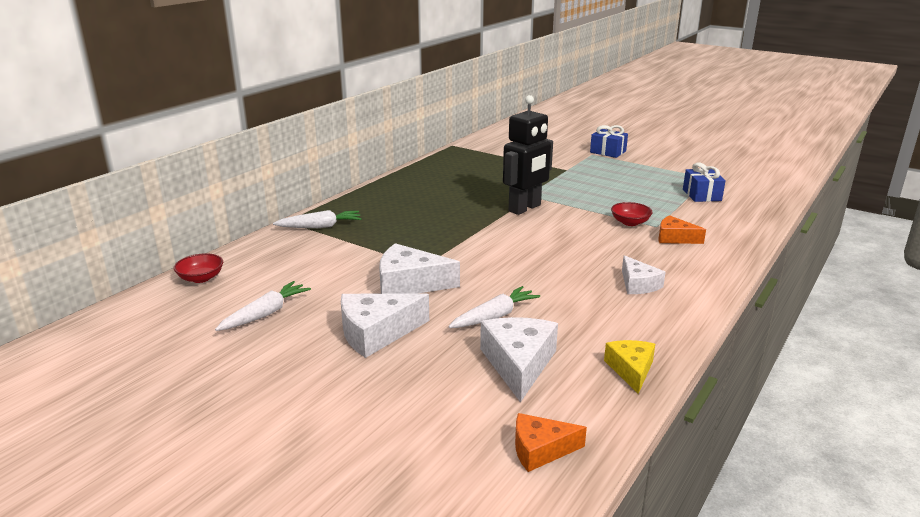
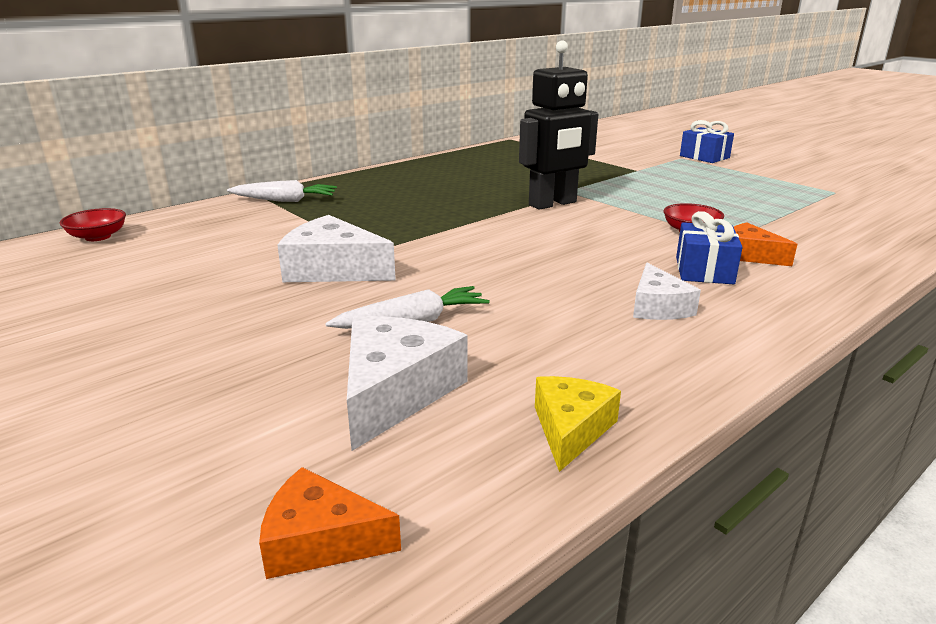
camera: 15 degrees right, 0 degrees up
white carrot [215,281,311,331] -> none
white cheese [341,293,429,358] -> none
blue gift [683,163,726,202] -> blue gift moved to [676,211,743,284]

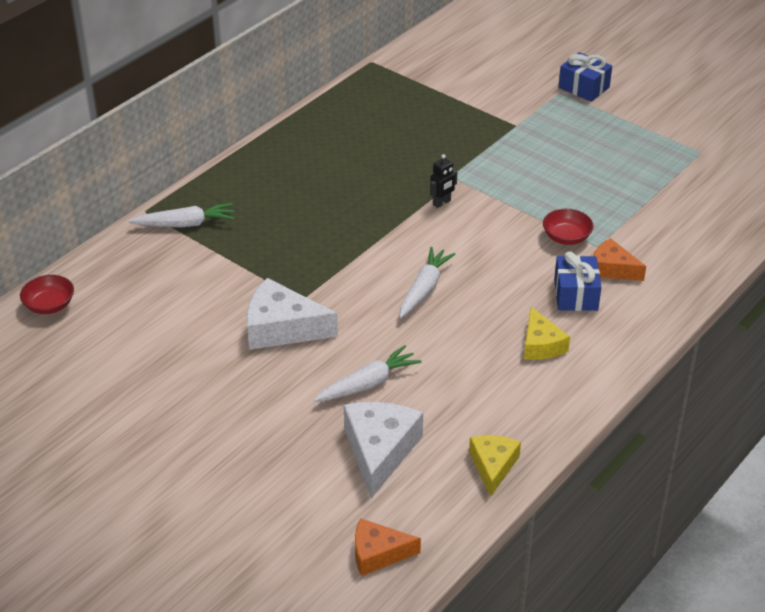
camera: 10 degrees left, 15 degrees up
black robot [519,40,598,210] -> black robot [430,154,457,208], size x0.41
white cheese [633,263,701,320] -> yellow cheese [524,307,570,360]
none -> white carrot [400,247,455,318]

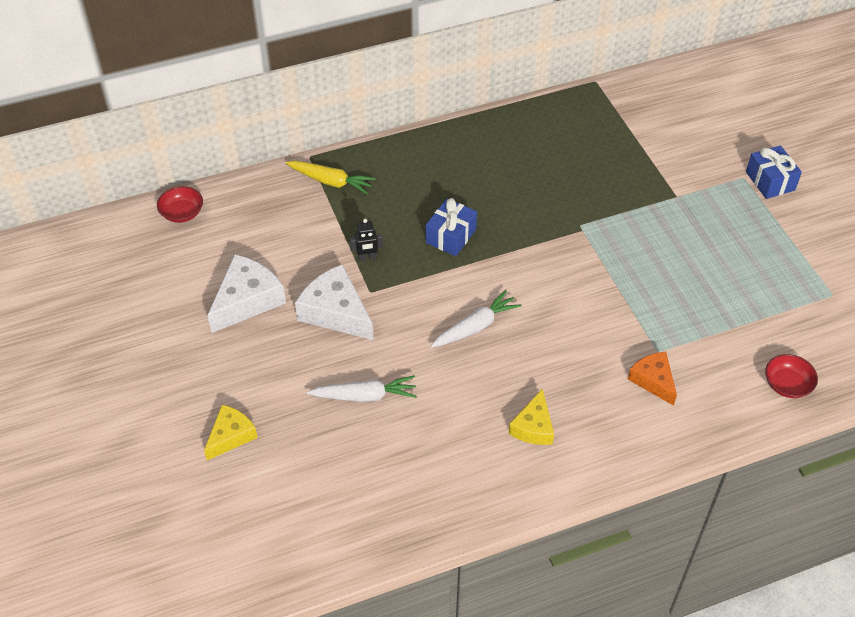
camera: 30 degrees right, 10 degrees up
white carrot [128,203,235,227] -> yellow carrot [285,161,376,195]
white cheese [344,402,423,499] -> white cheese moved to [207,254,286,333]
orange cheese [355,518,421,576] -> none
black robot [430,154,457,208] -> black robot moved to [350,219,383,261]
yellow cheese [469,435,521,496] -> yellow cheese moved to [204,405,258,460]
red bowl [543,209,594,245] -> red bowl moved to [765,354,818,398]
blue gift [554,251,601,311] -> blue gift moved to [426,198,477,256]

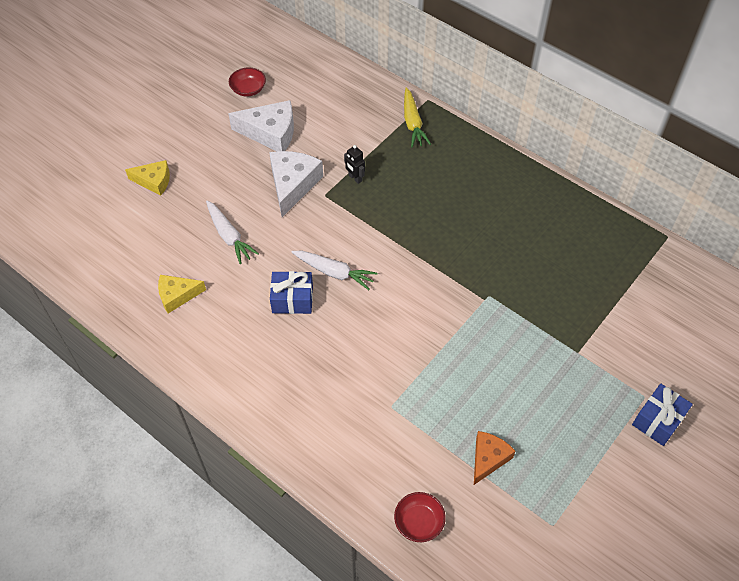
camera: 60 degrees right, 5 degrees up
red bowl [157,186,203,223] -> red bowl moved to [229,68,266,97]
blue gift [426,198,477,256] -> blue gift moved to [270,271,313,314]
yellow cheese [509,389,554,445] -> yellow cheese moved to [158,275,206,313]
orange cheese [628,351,677,406] -> orange cheese moved to [474,431,516,485]

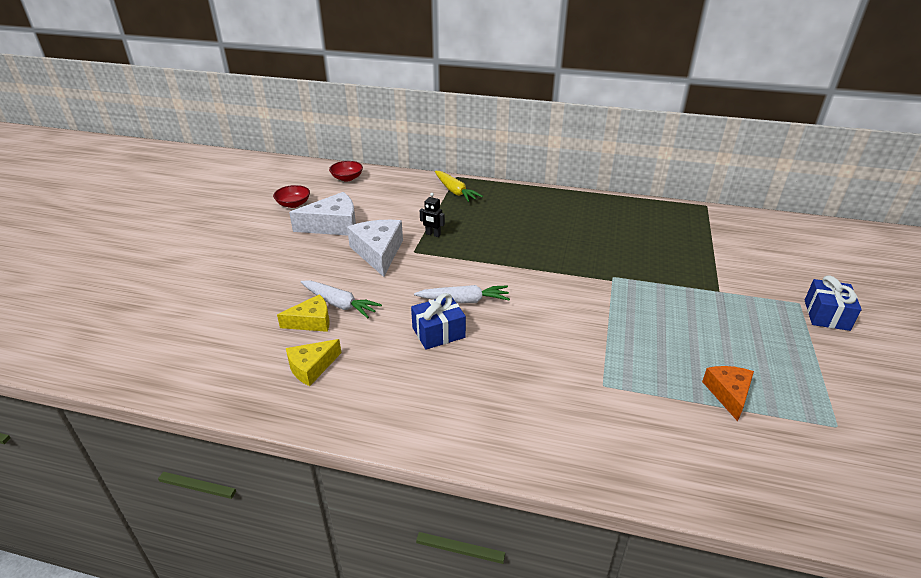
camera: 25 degrees left, 20 degrees down
yellow cheese [125,160,170,196] -> yellow cheese moved to [277,294,330,332]
red bowl [394,492,446,542] -> red bowl moved to [329,161,363,181]

